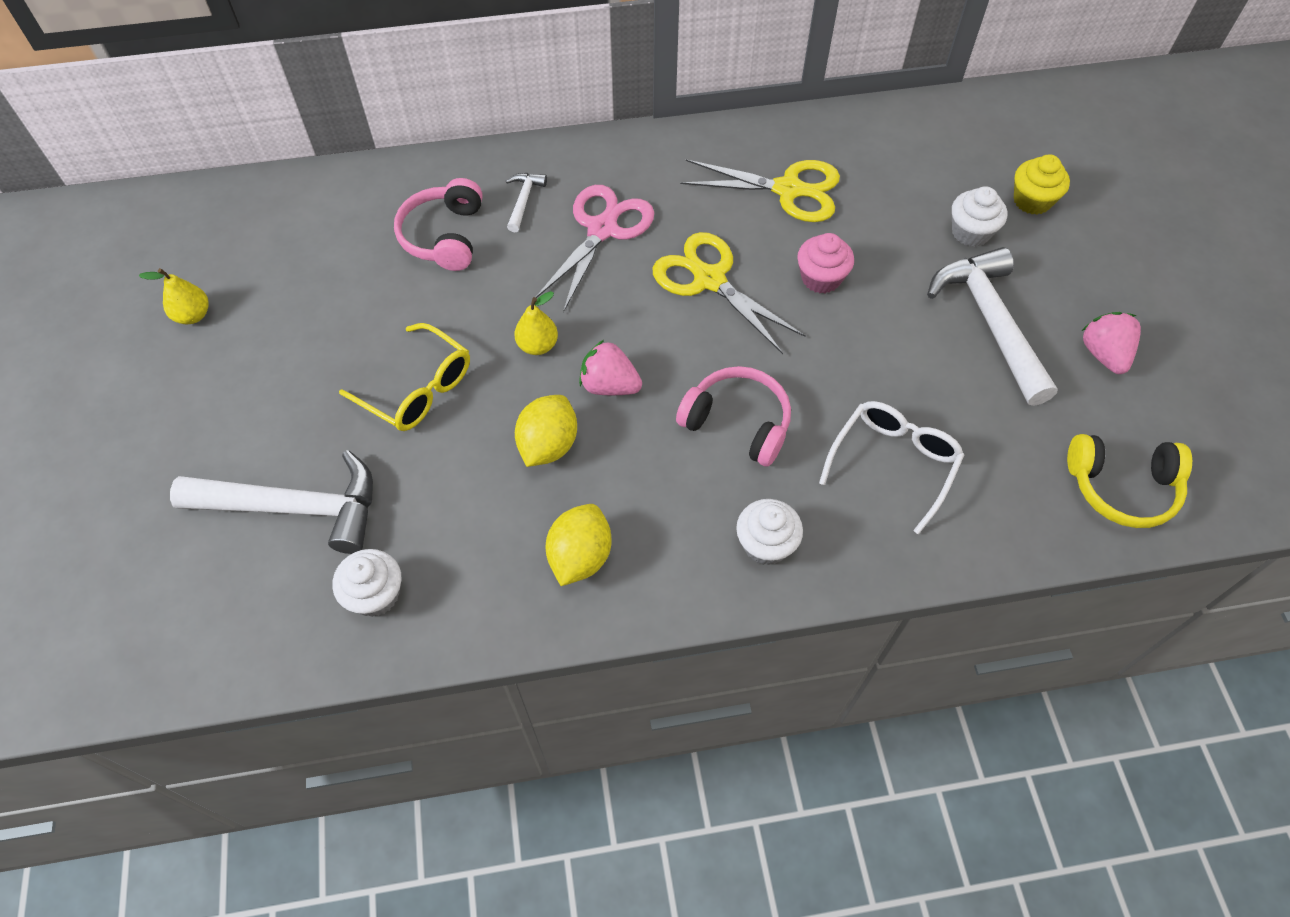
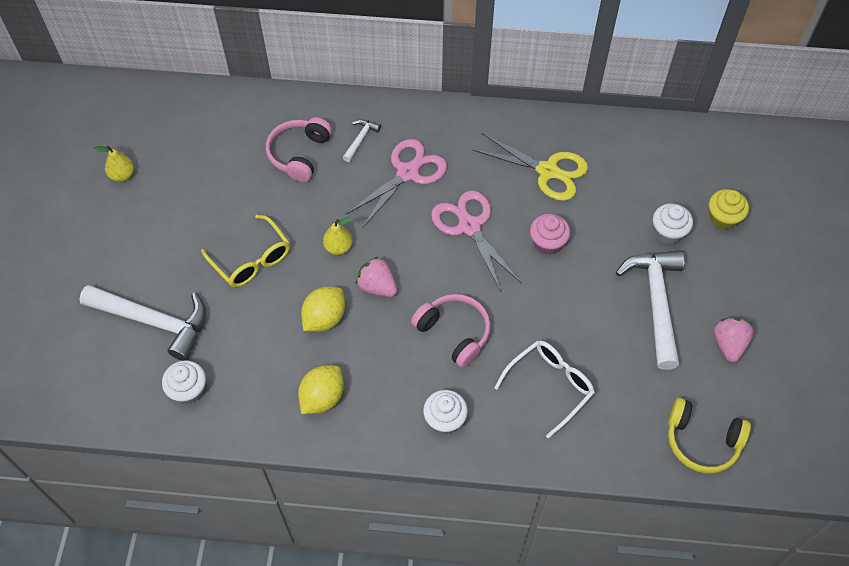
camera: 15 degrees right, 0 degrees up
yellow scissors [652,232,806,354] -> pink scissors [431,191,521,292]

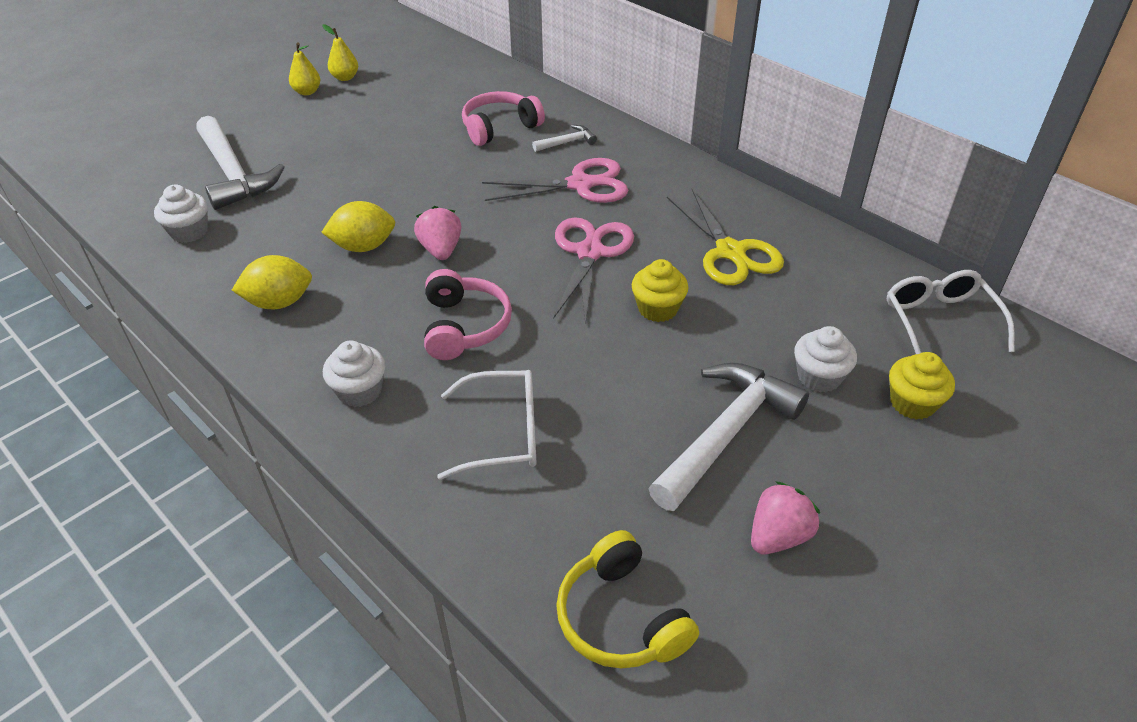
camera: 40 degrees right, 15 degrees down
yellow glasses [201,215,290,287] -> none
yellow pear [323,217,353,255] -> yellow pear moved to [289,43,320,95]
pink cupcake [530,214,570,255] -> yellow cupcake [632,259,688,322]
none -> white glasses [887,270,1015,354]

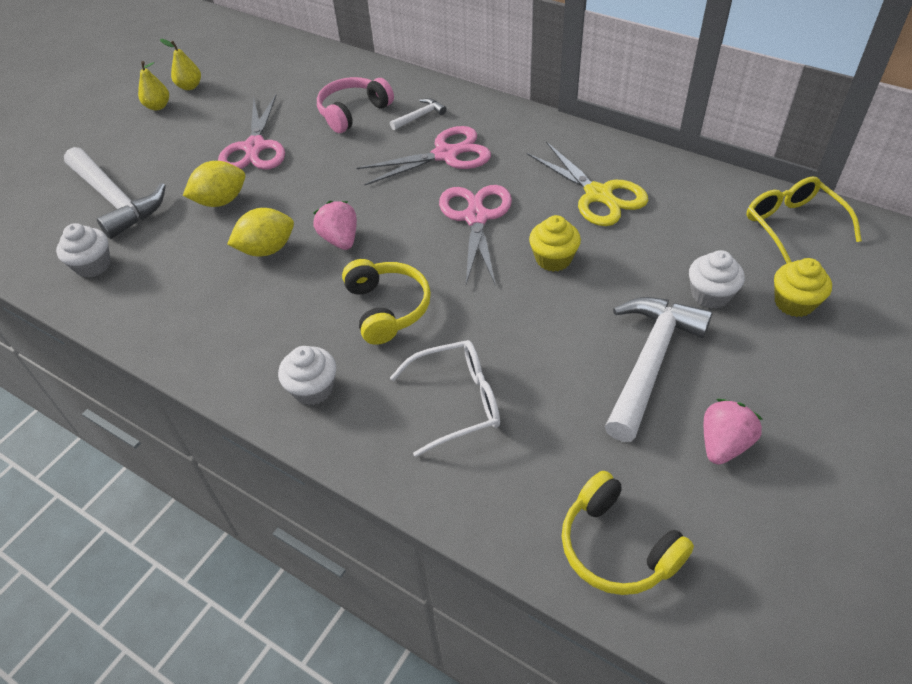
camera: 10 degrees left, 5 degrees up
yellow lemon [232,255,312,309] -> yellow lemon moved to [183,161,245,207]
pink headphones [424,269,512,360] -> yellow headphones [342,259,431,345]
white glasses [887,270,1015,354] -> yellow glasses [746,177,862,263]
none -> pink scissors [218,95,285,170]

